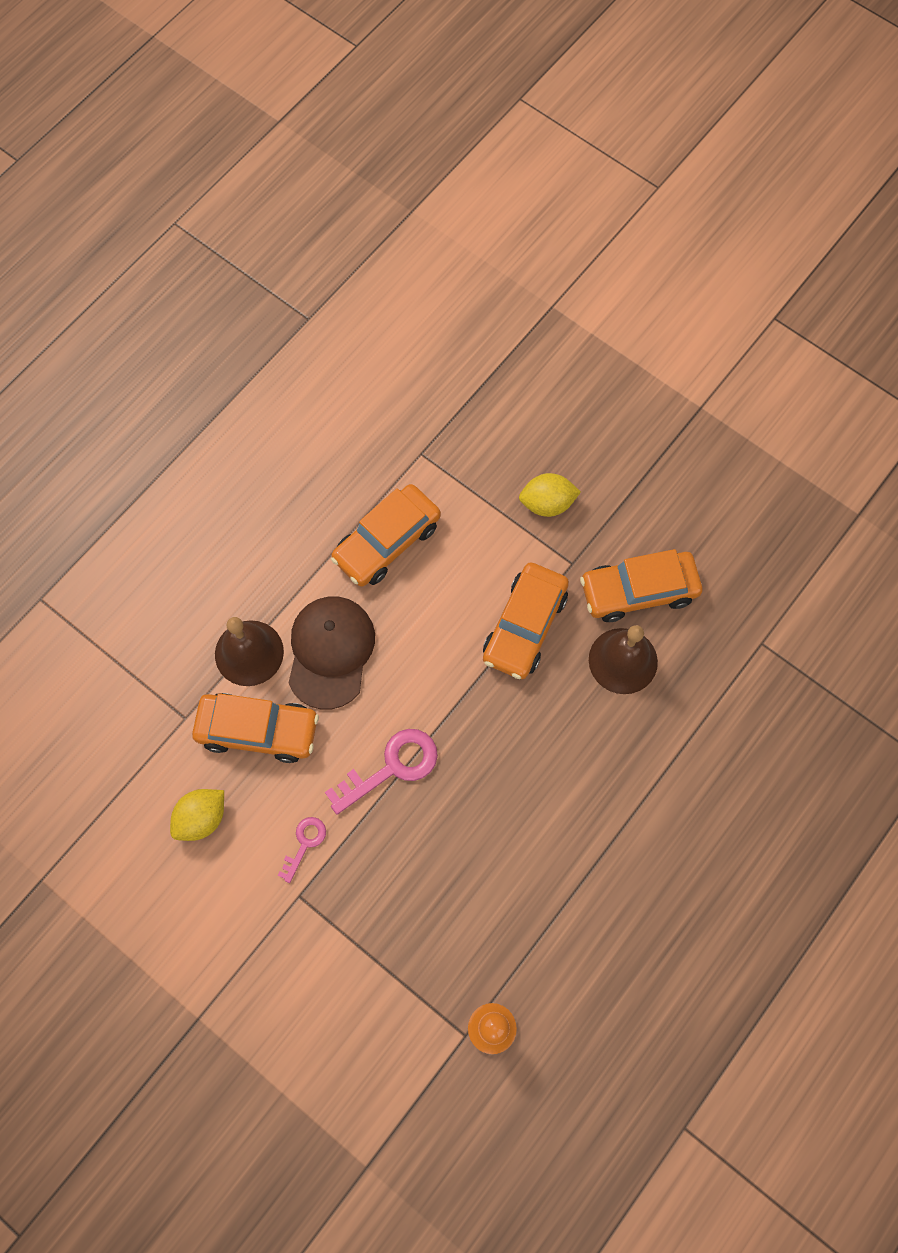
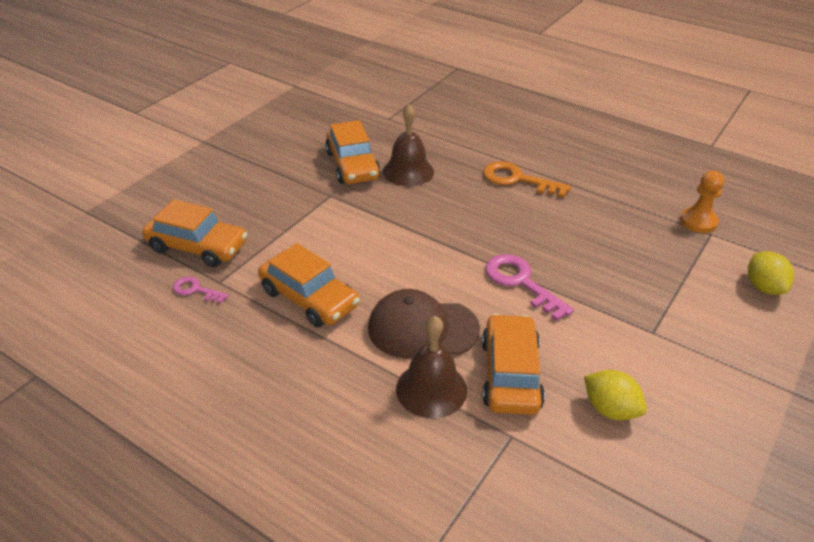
camera: 95 degrees left, 30 degrees down
pink key [278,817,326,883] -> pink key moved to [173,277,228,303]
orange car [483,562,569,679] -> orange car moved to [142,199,247,267]
yellow lemon [519,473,581,517] -> yellow lemon moved to [748,251,794,295]
none -> orange key [483,161,571,198]

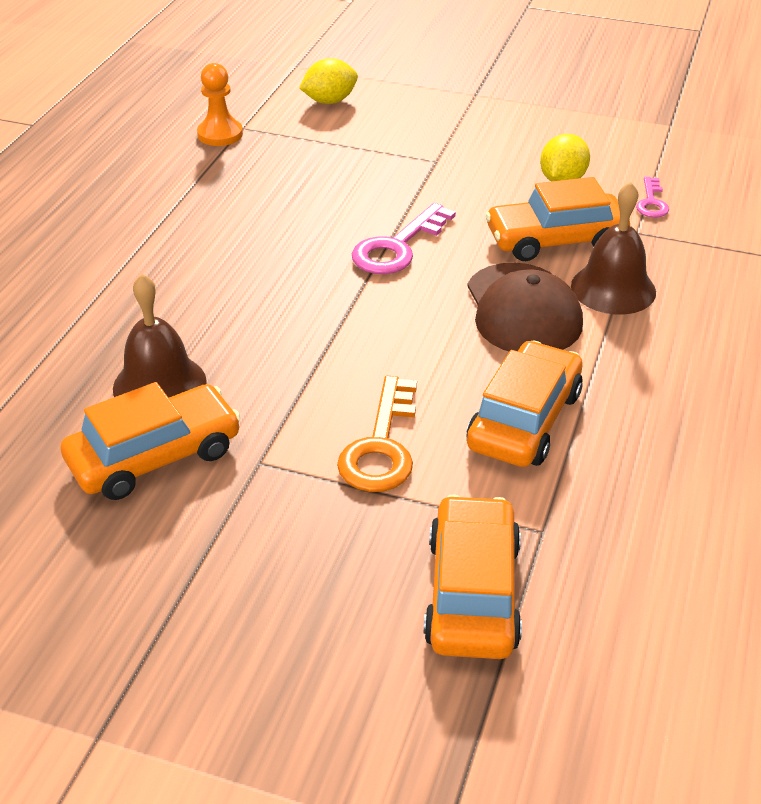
camera: 105 degrees left, 0 degrees up
pink key [173,277,228,303] -> pink key moved to [636,177,669,218]
orange key [483,161,571,198] -> orange key moved to [337,376,417,492]

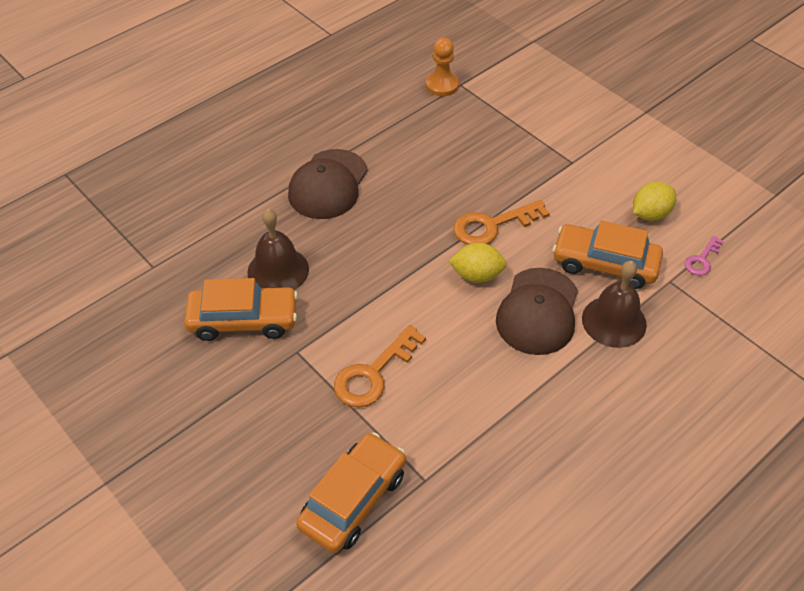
camera: 30 degrees right, 10 degrees up
yellow lemon [299,58,358,104] -> yellow lemon moved to [448,243,507,283]
pink key [352,203,456,274] -> orange key [454,200,550,245]
orange car [467,340,583,467] -> none
none -> brown cap [288,149,368,219]

